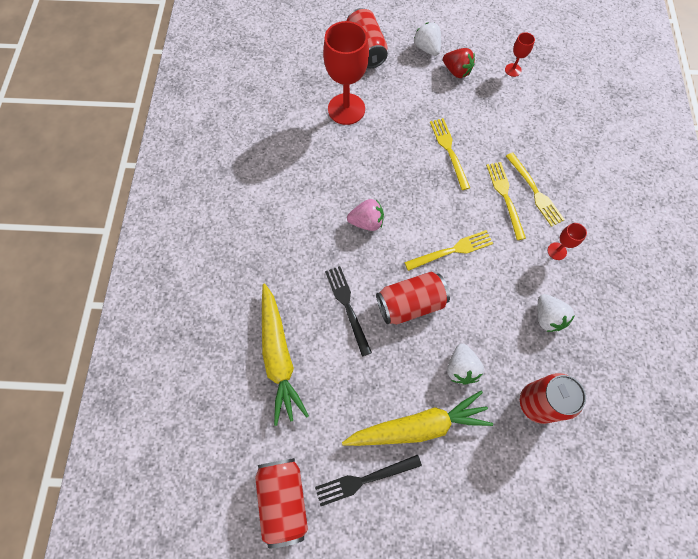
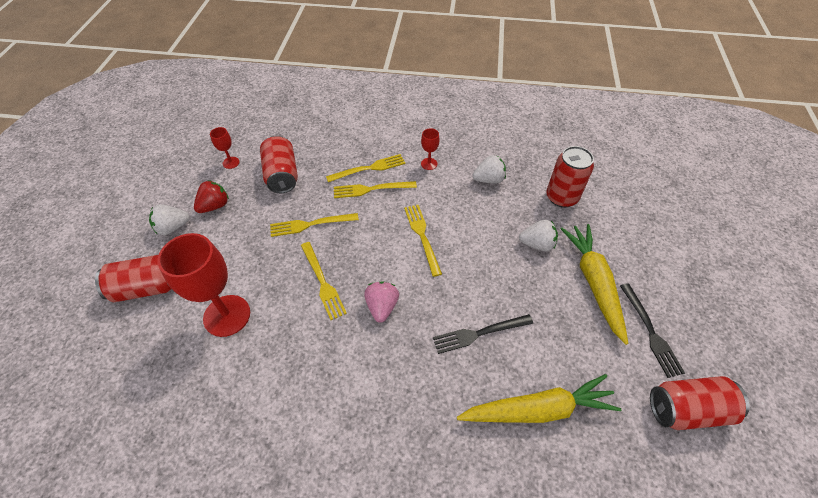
camera: 85 degrees left, 15 degrees down
red can [376,272,450,324] -> red can moved to [260,136,298,193]
none -> yellow fork [301,242,347,320]

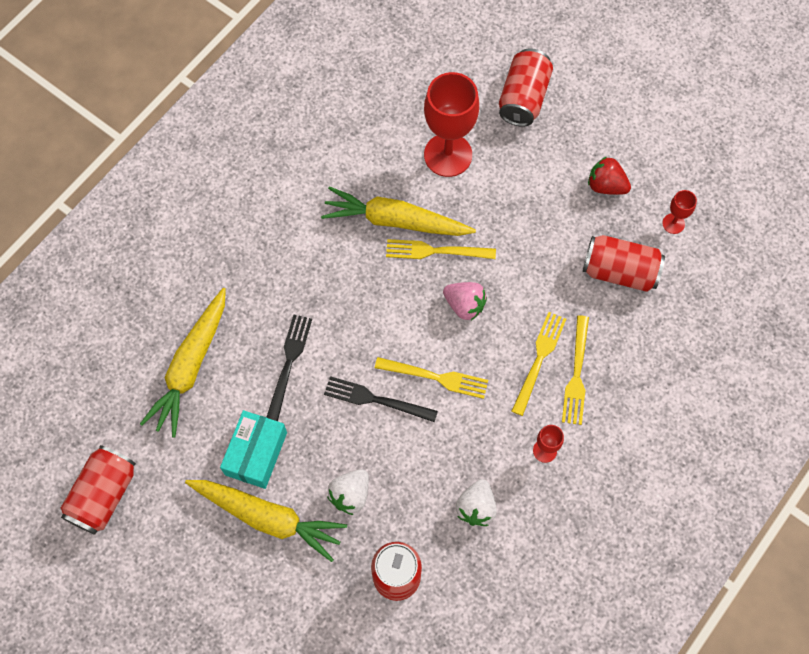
camera: 120 degrees right, 15 degrees up
white strawberry [149,204,190,235] -> none
red strawberry [194,180,229,213] -> red strawberry turned 135 degrees clockwise [588,157,631,195]
yellow fork [270,213,359,237] -> none
pink strawberry [364,281,399,323] -> pink strawberry moved to [443,282,487,320]
black fork [620,283,685,378] -> black fork moved to [324,376,438,422]
none -> turquoise box [220,410,287,489]
none -> yellow carrot [321,186,476,236]

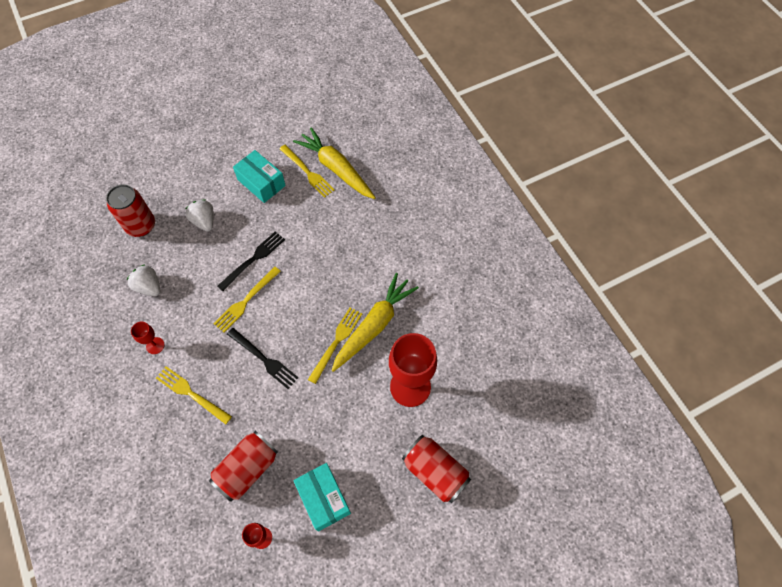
camera: 115 degrees right, 5 degrees down
red can [61,445,136,535] -> none
yellow carrot [185,480,347,562] -> none
black fork [266,315,312,421] -> black fork moved to [227,328,298,389]
pink strawberry [443,282,487,320] -> none
yellow fork [512,312,566,416] -> yellow fork moved to [279,145,335,198]
red strawberry [588,157,631,195] -> turquoise box [293,463,351,532]

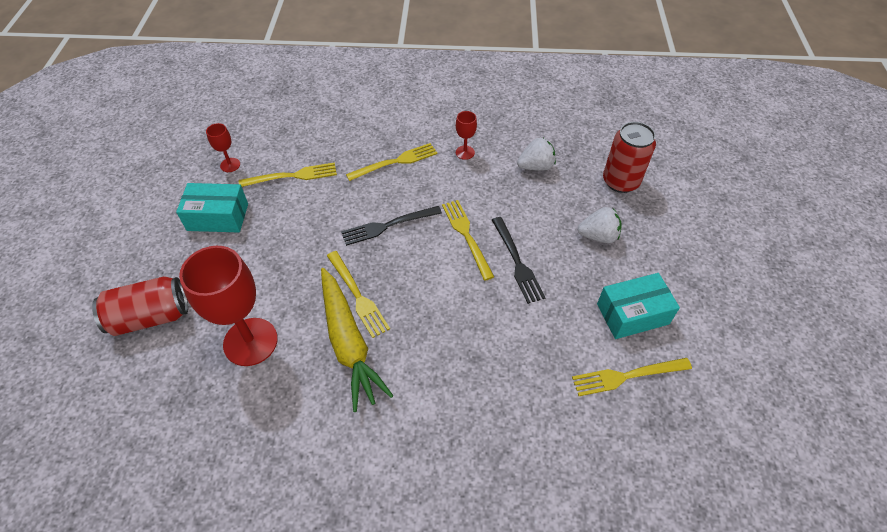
camera: 120 degrees right, 10 degrees down
red can [209,431,278,502] -> yellow fork [239,162,337,187]
yellow carrot [293,127,376,199] -> none

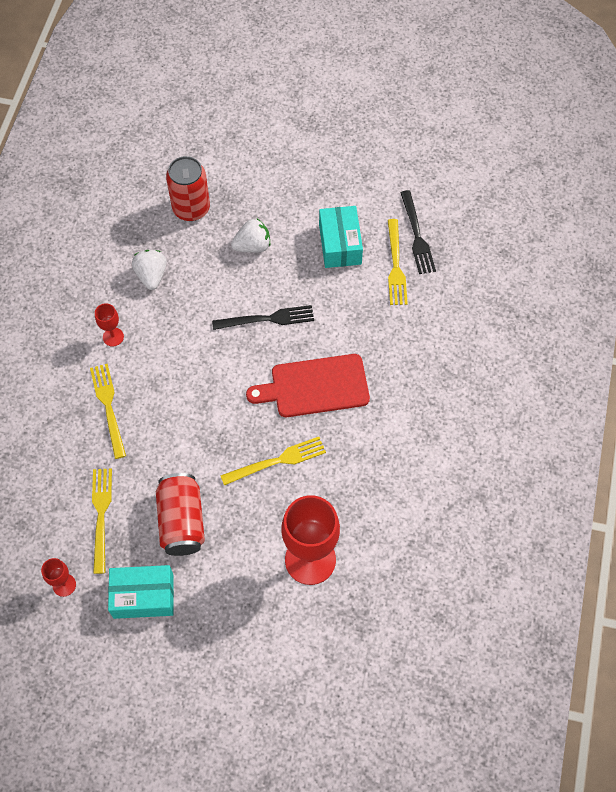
camera: 80 degrees left, 10 degrees up
red can [92,276,188,336] -> red can moved to [156,473,205,556]
turquoise box [176,183,248,233] -> turquoise box turned 75 degrees clockwise [108,565,174,619]
yellow carrot [321,268,394,412] -> none
black fork [341,206,442,246] -> black fork moved to [400,190,436,274]
yellow fork [442,200,494,281] -> none
white strawberry [578,207,622,243] -> white strawberry turned 60 degrees clockwise [231,219,270,253]
none -> red cutting board [246,354,370,417]

